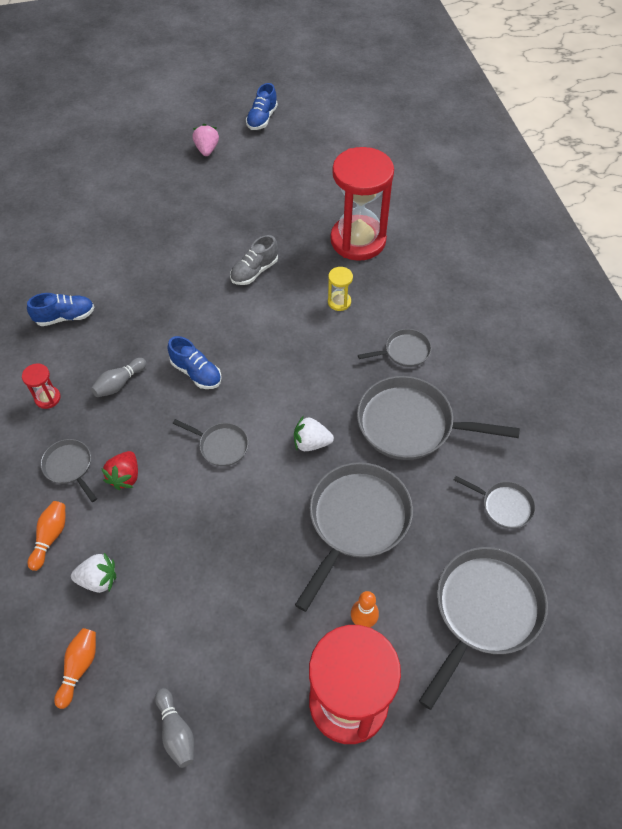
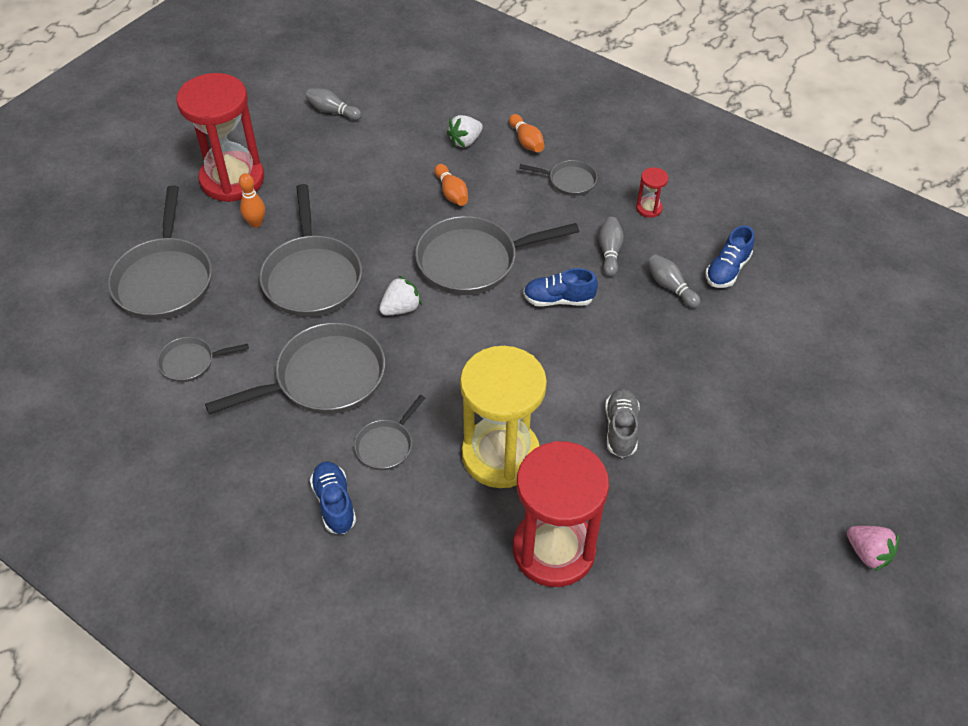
camera: 140 degrees right, 5 degrees down
orange bowling pin [54,628,96,709] -> orange bowling pin moved to [434,164,468,206]
red strawberry [101,451,138,490] -> none
grey pan [173,419,248,466] -> grey pan [415,216,579,295], size x1.98
blue shoe [246,83,278,130] -> blue shoe moved to [310,461,356,534]
yellow hourglass [328,267,353,311] -> yellow hourglass [460,346,547,488], size x2.49
none -> grey bowling pin [647,254,701,308]

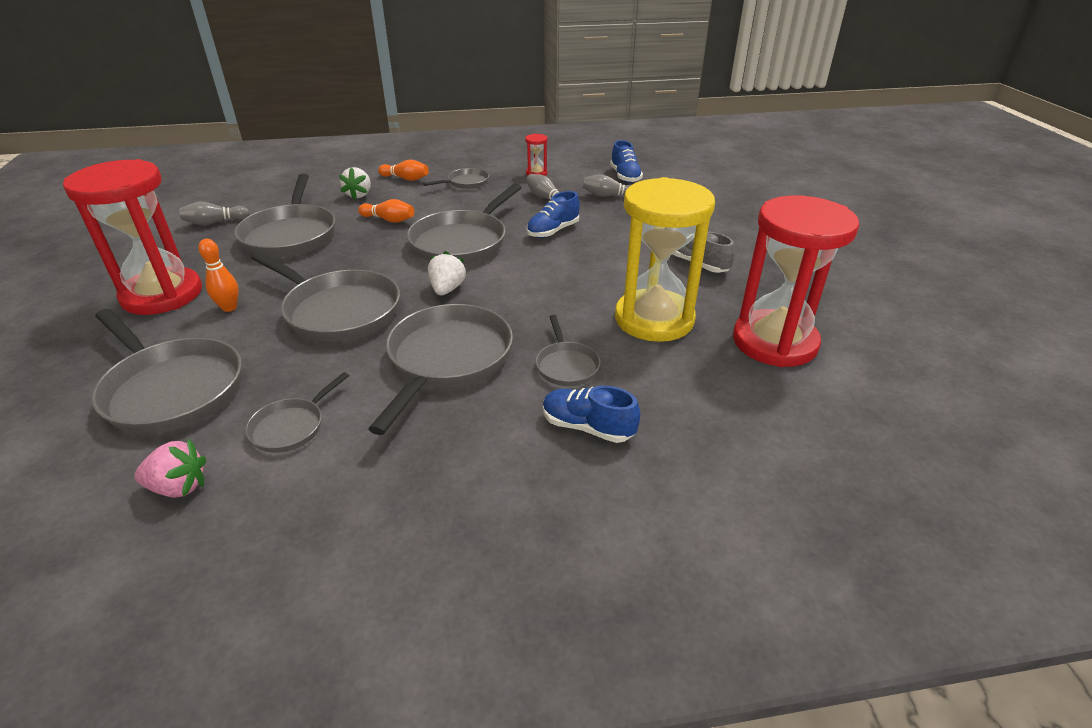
camera: 45 degrees left, 15 degrees down
pink strawberry [847,526,899,572] -> pink strawberry moved to [135,439,206,498]
none -> grey pan [234,174,336,257]

